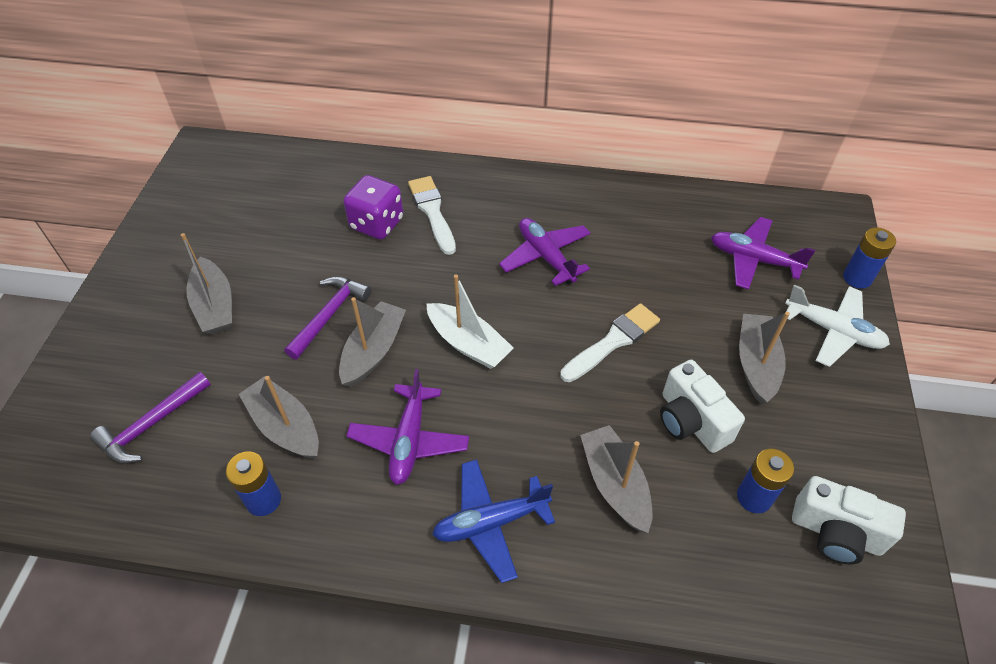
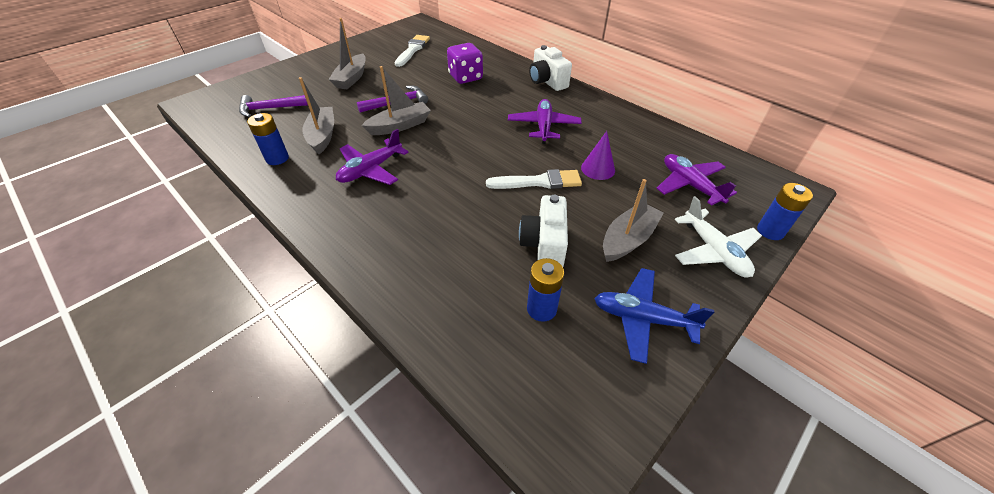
camera: 35 degrees right, 5 degrees down
white brush [408,176,456,255] -> white brush moved to [395,35,430,67]
white boat [427,274,514,369] -> none
blue plane [432,459,555,583] -> blue plane moved to [594,268,714,364]
grey boat [580,425,652,533] -> none
white camera [792,476,906,564] -> white camera moved to [529,45,572,91]
none -> purple cone [581,131,615,180]

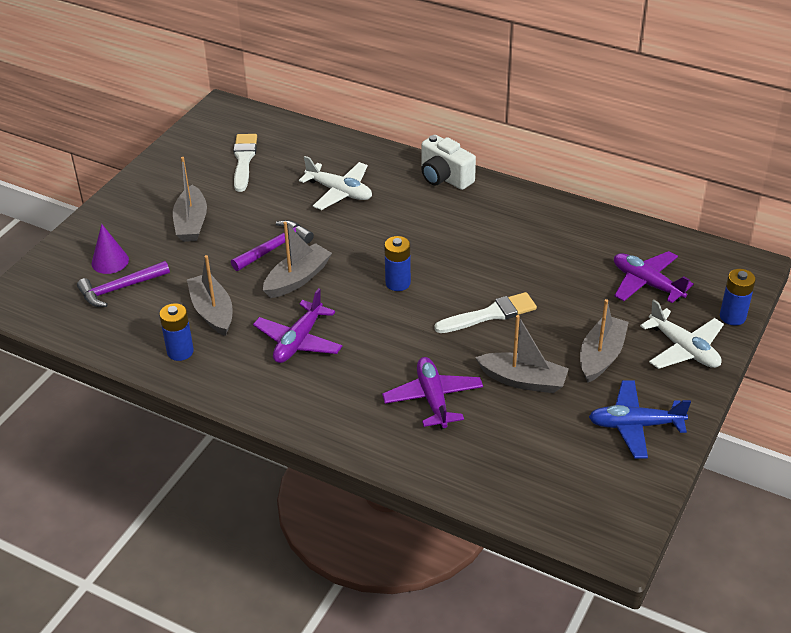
camera: 15 degrees left, 5 degrees down
purple dice [447,43,483,84] -> white plane [299,156,372,210]
purple plane [508,99,582,144] -> purple plane moved to [382,357,483,429]
white camera [519,195,568,267] -> grey boat [475,315,569,393]
blue battery [527,258,564,322] -> blue battery moved to [384,236,411,291]
purple cone [581,131,615,180] -> purple cone moved to [92,224,129,274]

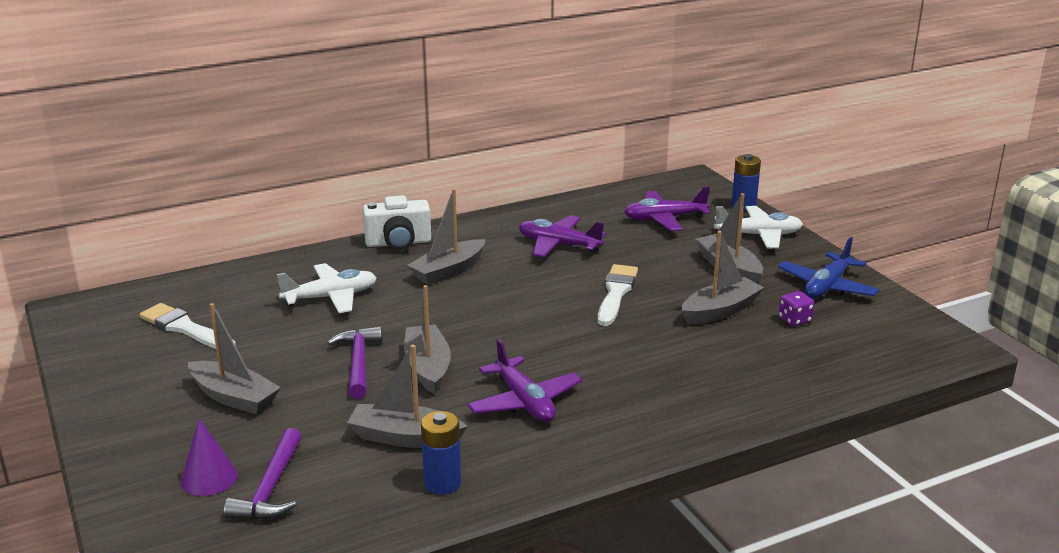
camera: 55 degrees left, 15 degrees down
purple plane [382,357,483,429] -> purple plane moved to [519,215,606,257]
blue battery [384,236,411,291] -> none
none -> grey boat [407,189,485,285]
none -> purple dice [779,291,814,326]

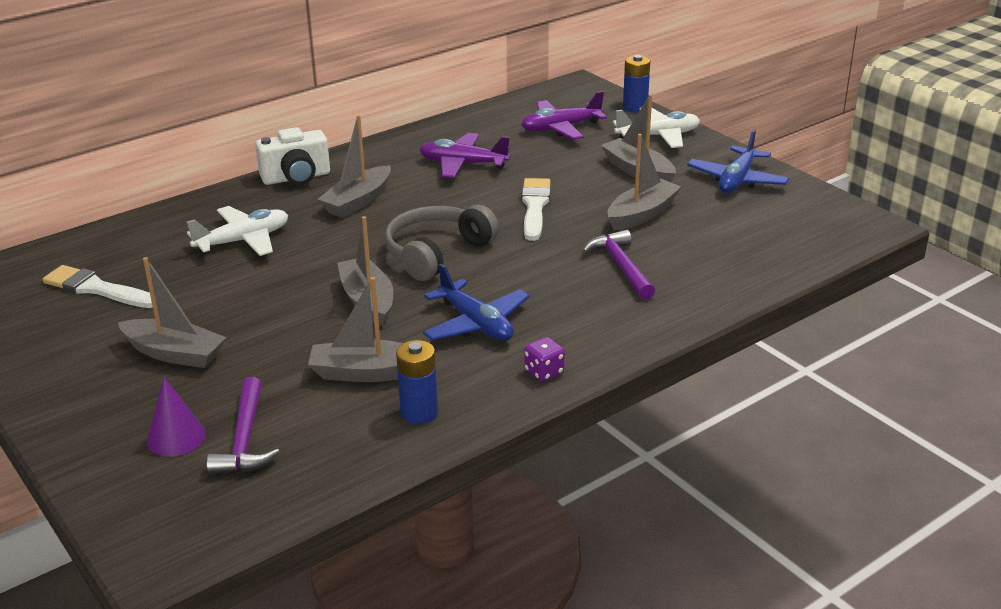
camera: 10 degrees left, 5 degrees up
purple hammer [327,326,382,399] -> purple hammer moved to [582,229,655,300]
purple plane [467,339,582,422] -> blue plane [423,264,530,341]
purple dice [779,291,814,326] -> purple dice moved to [524,337,565,381]
none -> grey headphones [384,205,499,281]

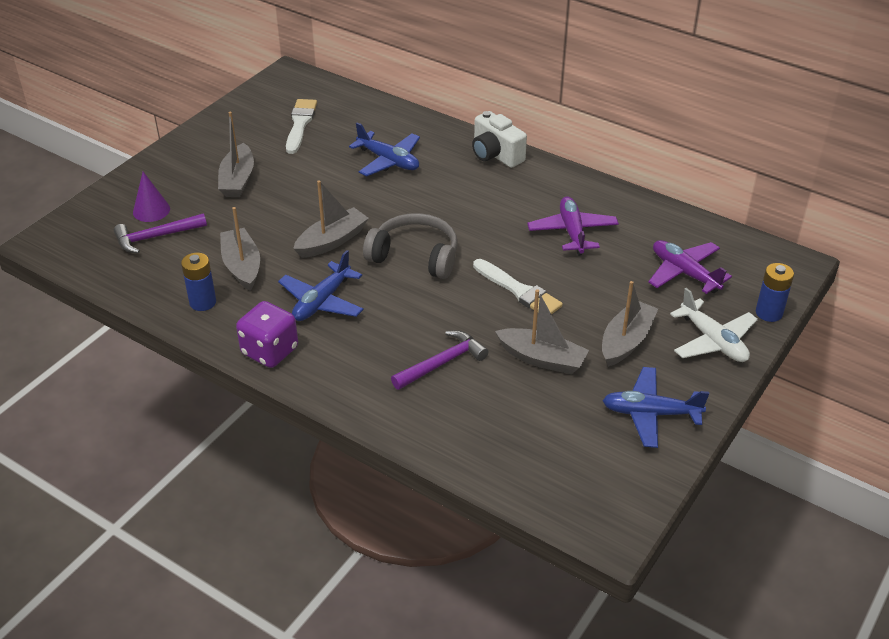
camera: 70 degrees right, 10 degrees up
white plane [187,206,288,256] -> blue plane [349,122,420,176]
grey boat [317,115,391,218] -> none
white brush [521,178,551,241] -> white brush turned 60 degrees clockwise [473,259,563,315]
purple dice [524,337,565,381] -> purple dice [236,301,298,368], size x1.86

